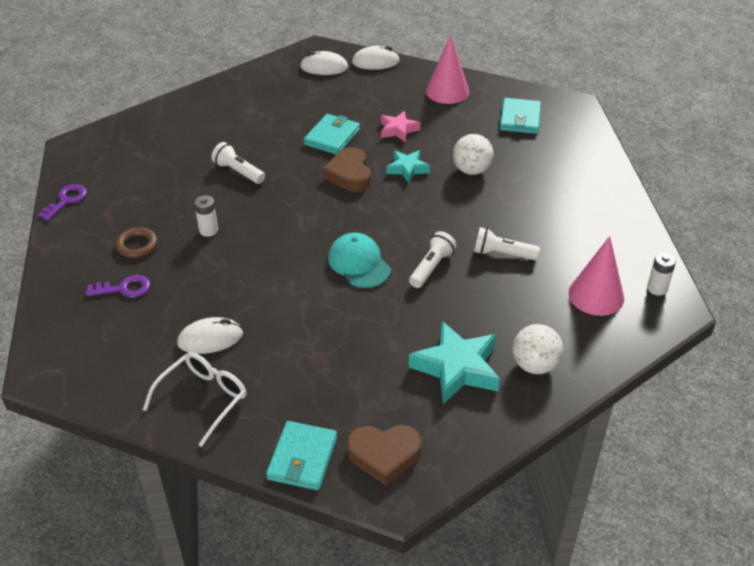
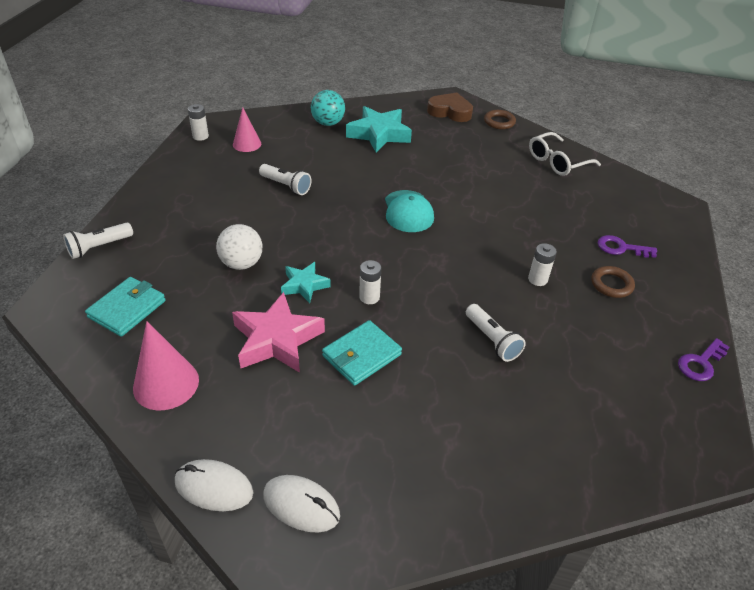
camera: 160 degrees left, 0 degrees up
white mouse [177,317,243,354] -> none
turquoise wallet [266,421,337,490] -> brown ring [484,110,516,129]
brown heart [323,147,371,192] -> white battery [359,260,381,304]
pink star [381,111,420,142] -> pink star [232,292,325,373], size x1.73
white flashlight [409,231,457,288] -> white flashlight moved to [63,223,133,259]
white ball [513,324,563,374] -> turquoise ball [311,90,345,126]
pink cone [568,236,624,316] -> pink cone [233,107,261,152], size x0.66

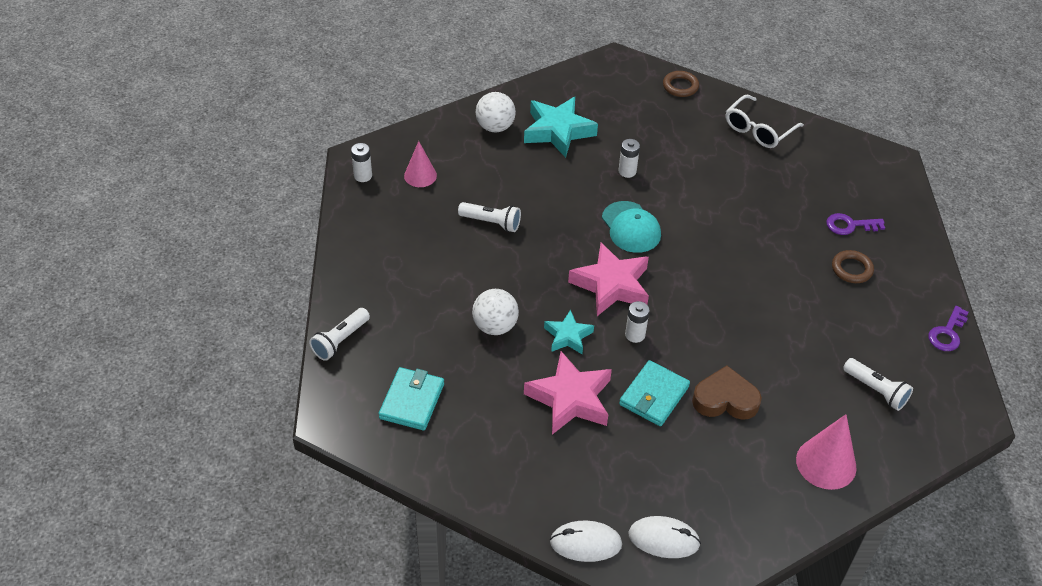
camera: 15 degrees left, 5 degrees up
pink cone [133,321,199,410] -> pink cone moved to [796,414,856,490]
turquoise ball [311,90,345,126] -> white ball [475,92,516,132]
brown heart [427,93,473,122] -> brown heart moved to [692,365,762,420]
white flashlight [466,304,526,362] -> white flashlight moved to [843,358,913,411]
white battery [528,243,557,286] -> white battery moved to [618,139,640,178]
none -> pink star [568,243,649,316]

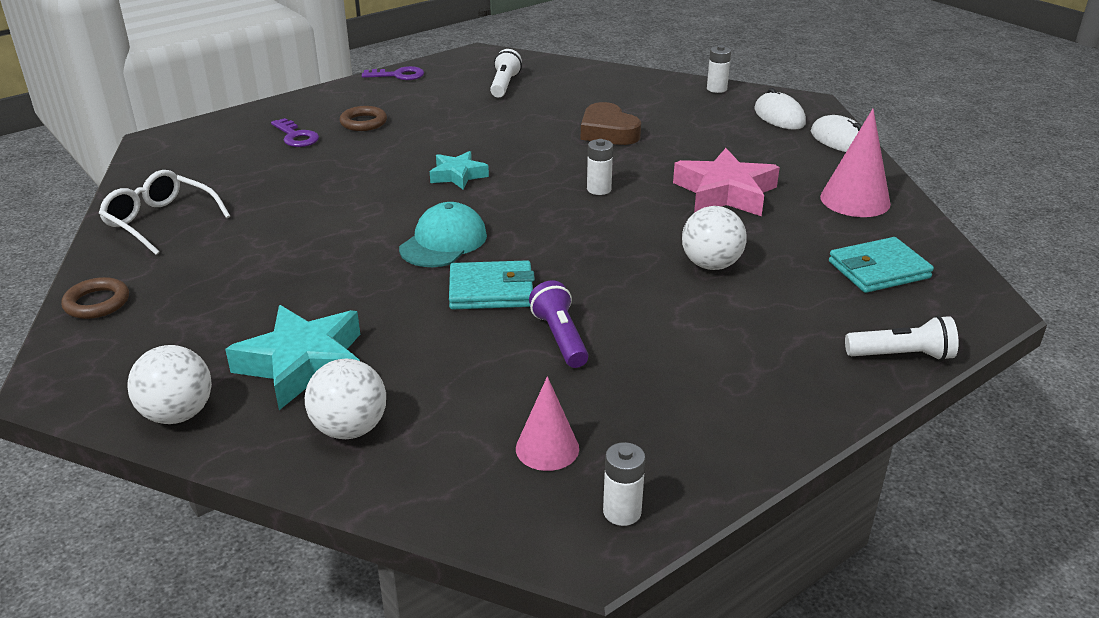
camera: 125 degrees left, 15 degrees down
white flashlight [458,202,521,232] -> purple flashlight [529,280,589,368]
turquoise star [544,310,594,354] -> turquoise star moved to [430,151,489,190]
pink star [568,243,649,316] -> none
white battery [618,139,640,178] -> white battery moved to [707,45,731,93]
turquoise wallet [619,360,690,426] -> turquoise wallet moved to [449,260,535,309]
white glasses [726,95,804,148] -> white glasses turned 150 degrees counterclockwise [99,170,230,255]
pink cone [796,414,856,490] -> pink cone moved to [820,109,891,217]
none -> white ball [127,345,212,424]

